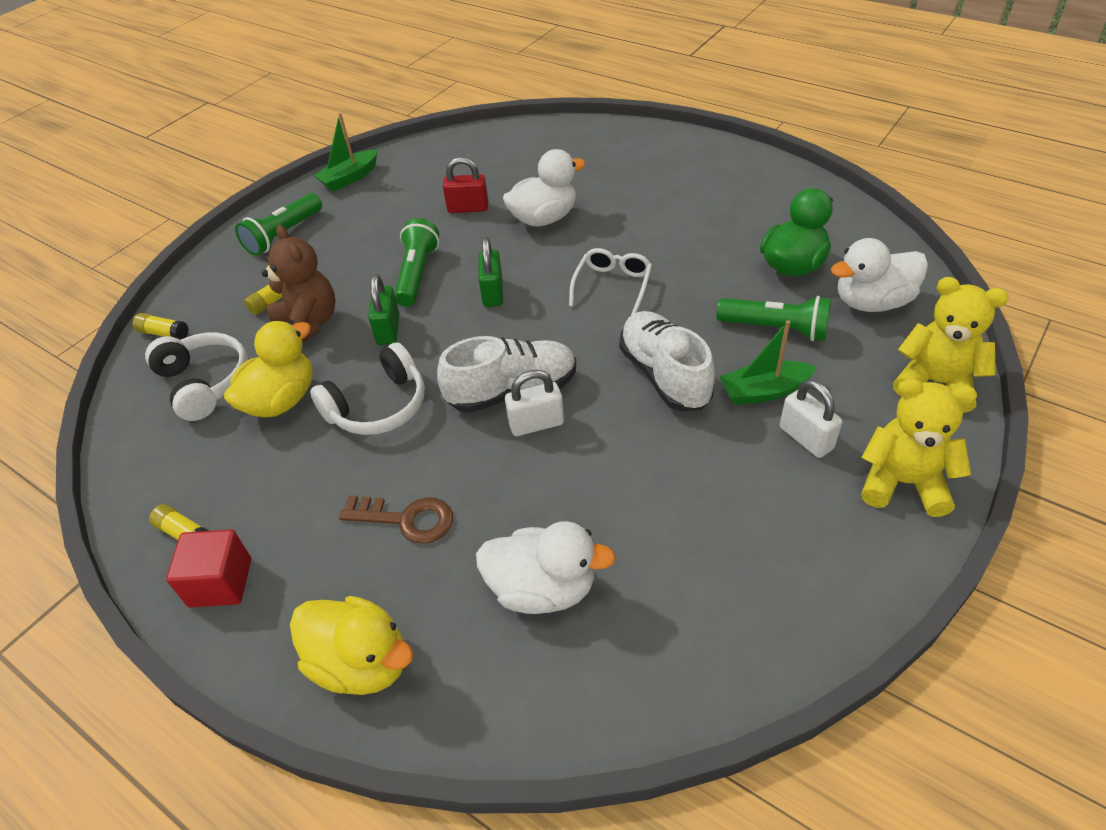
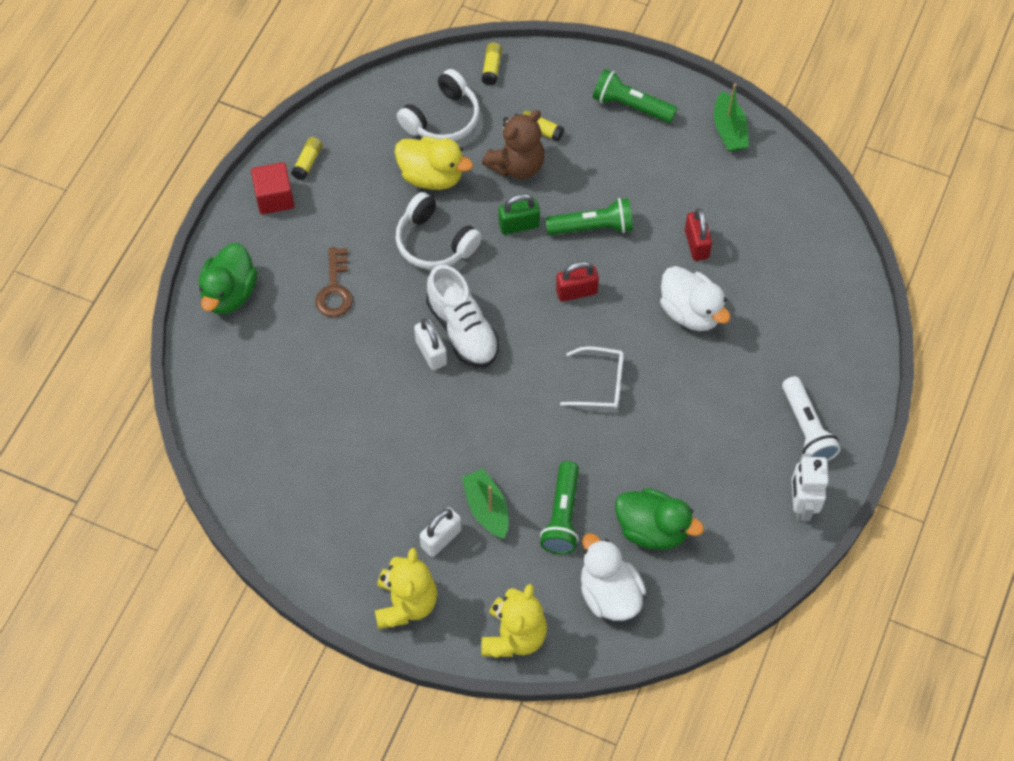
camera: 75 degrees right, 15 degrees up
yellow duck [290,596,413,695] -> green duck [199,243,257,314]
green boat [314,113,378,191] -> green boat turned 135 degrees counterclockwise [714,84,749,152]
white duck [476,521,616,614] -> none
green padlock [478,237,503,307] -> red padlock [556,261,599,302]
white shoe [619,311,715,411] -> none
none -> white flashlight [782,376,841,461]
none -> white robot [792,454,829,521]

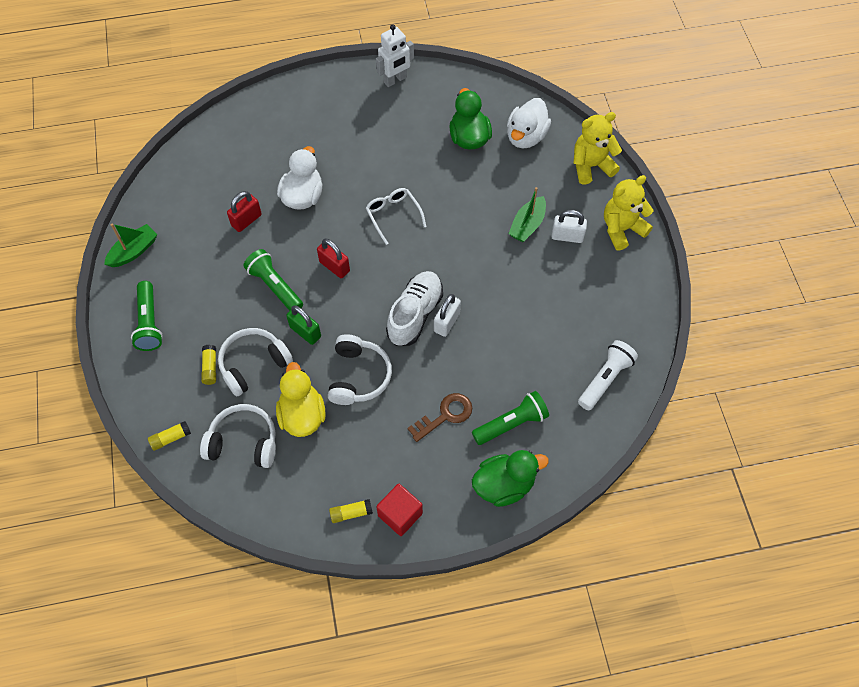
camera: 125 degrees left, 0 degrees up
brown teddy bear [482,110,545,179] -> white headphones [218,328,293,397]
green flashlight [540,461,579,554] -> green flashlight moved to [472,391,549,445]
white flashlight [782,376,841,461] -> white flashlight moved to [578,340,638,410]

